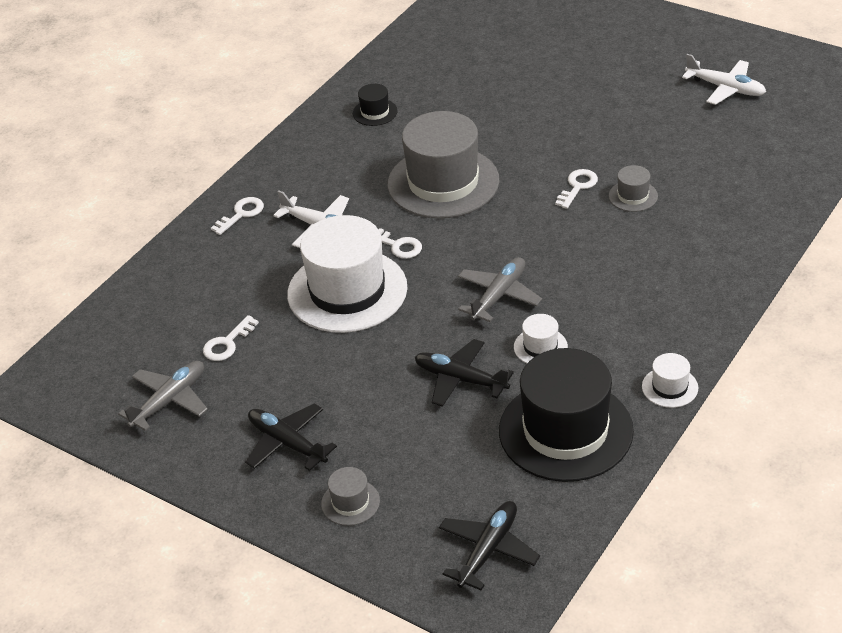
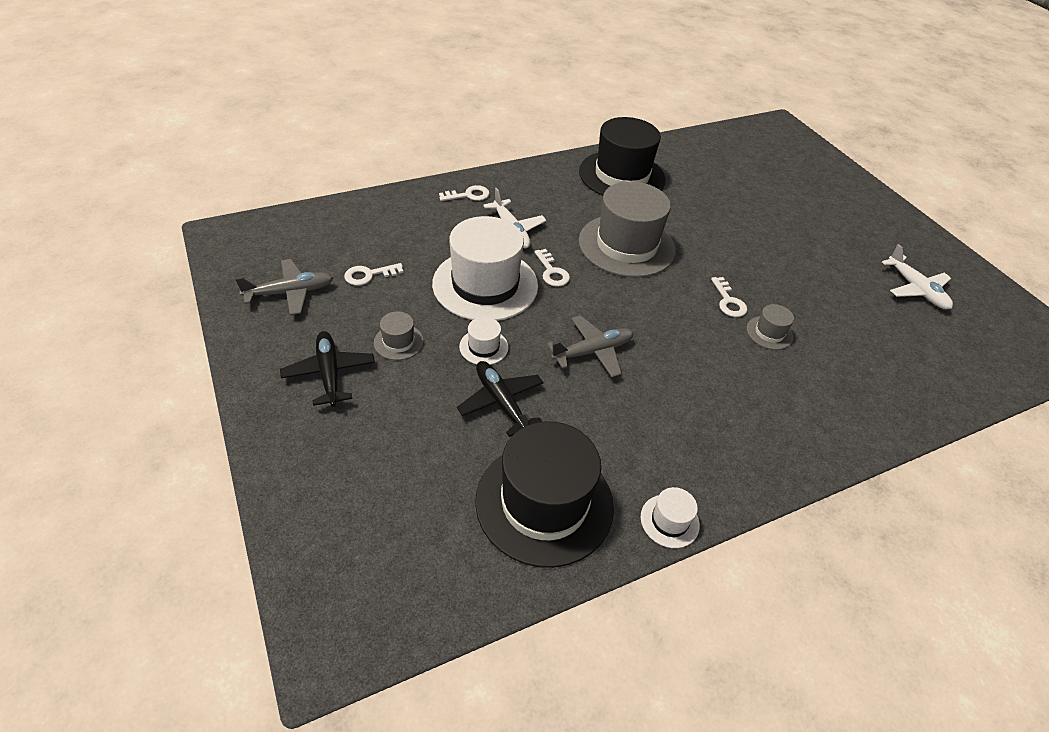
camera: 25 degrees right, 5 degrees up
grey hat [321,467,380,526] -> grey hat moved to [374,312,424,360]
black hat [353,84,397,126] -> black hat [579,117,666,196], size x2.35
black plane [439,501,540,590] -> none
white hat [514,314,568,363] -> white hat moved to [459,317,509,365]
white key [555,169,598,209] -> white key turned 105 degrees clockwise [711,277,747,317]

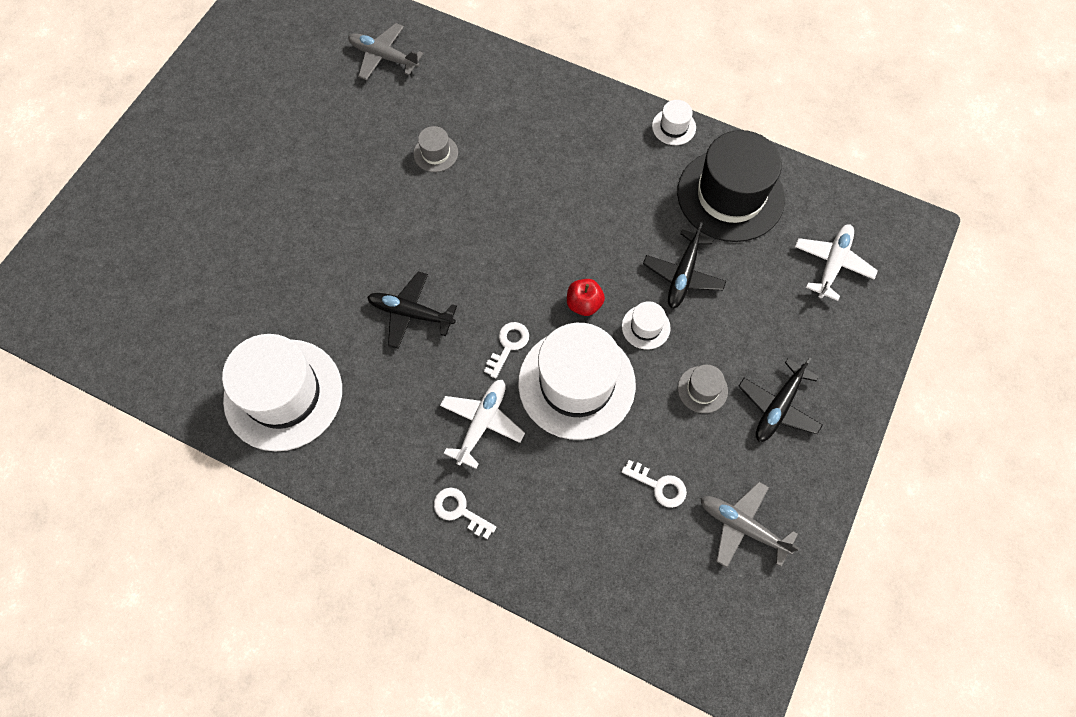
camera: 125 degrees left, 20 degrees up
grey plane [547,315,633,377] -> grey plane moved to [348,23,424,80]
black hat [579,117,666,196] -> white hat [222,334,342,452]
grey hat [579,181,676,278] -> black plane [367,272,457,349]
white key [711,277,747,317] -> none
white plane [882,244,953,310] -> white plane moved to [795,224,878,301]
none -> red apple [567,279,605,316]

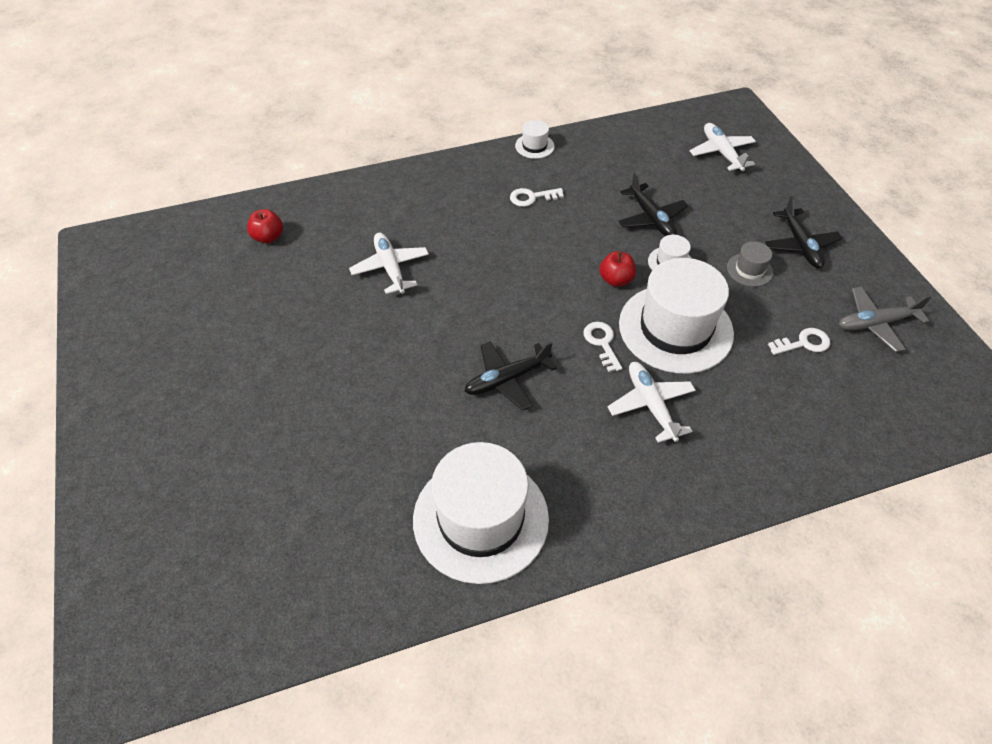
camera: 45 degrees left, 15 degrees down
grey plane [348,23,424,80] -> red apple [247,209,283,243]
grey hat [413,126,458,172] -> white plane [349,233,429,294]
white key [434,488,496,539] -> white key moved to [510,188,564,207]
black hat [677,130,785,242] -> none

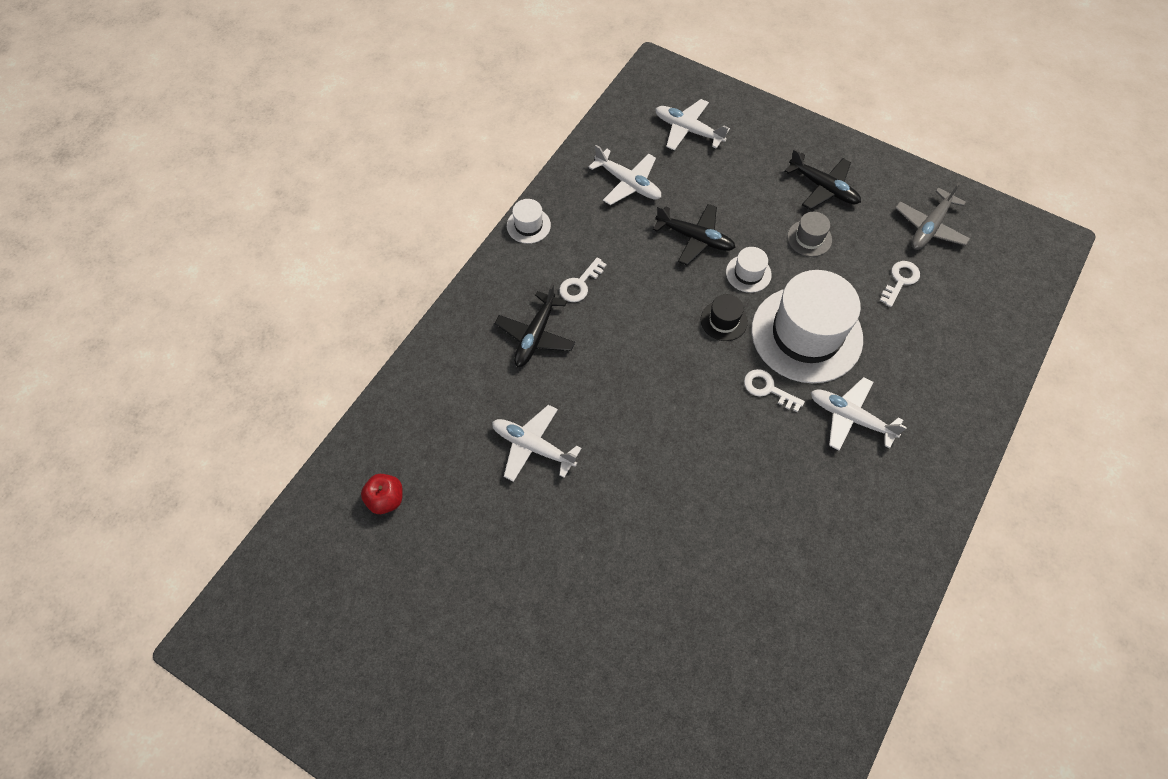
camera: 40 degrees left, 10 degrees up
white hat [413,442,549,584] -> none
black plane [465,342,557,410] -> black plane moved to [495,284,575,367]
red apple [599,251,636,287] -> black hat [701,294,748,341]
none -> white plane [588,145,661,205]

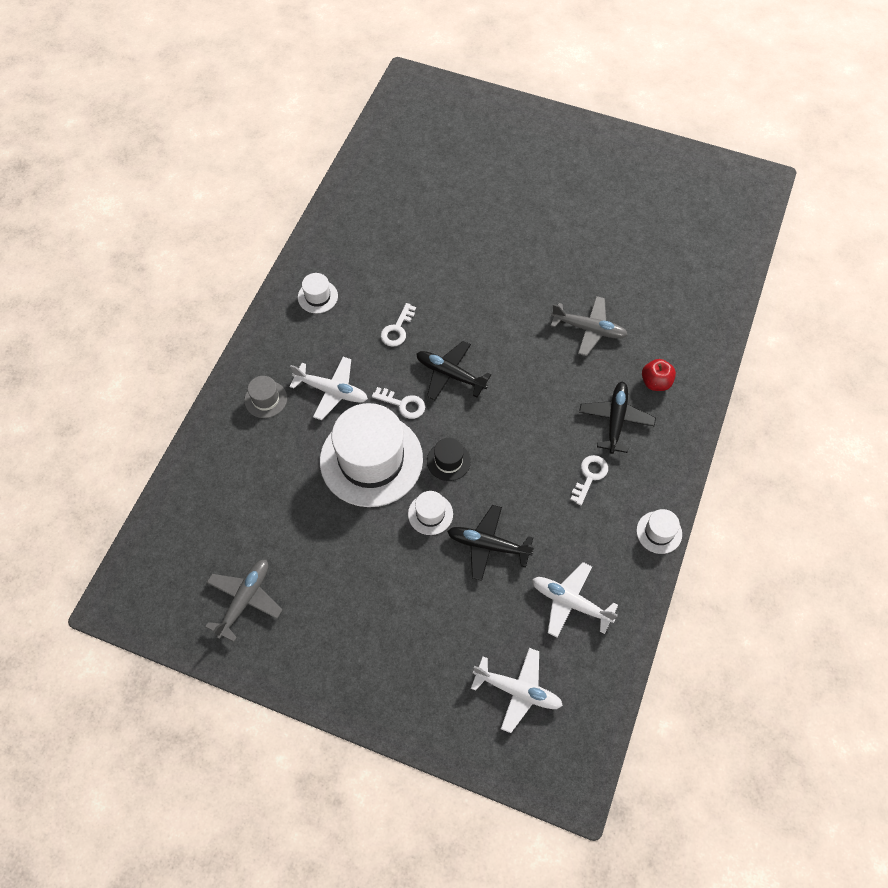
camera: 170 degrees right, 0 degrees up
red apple [361,474,403,514] -> red apple moved to [642,359,676,391]
white plane [492,405,582,482] -> grey plane [551,296,628,356]
black plane [784,149,861,210] -> black plane moved to [416,341,491,400]
grey hat [787,212,832,257] -> grey hat moved to [244,376,287,418]
white key [880,261,920,307] -> white key moved to [381,303,416,347]
none -> white hat [298,273,338,314]

